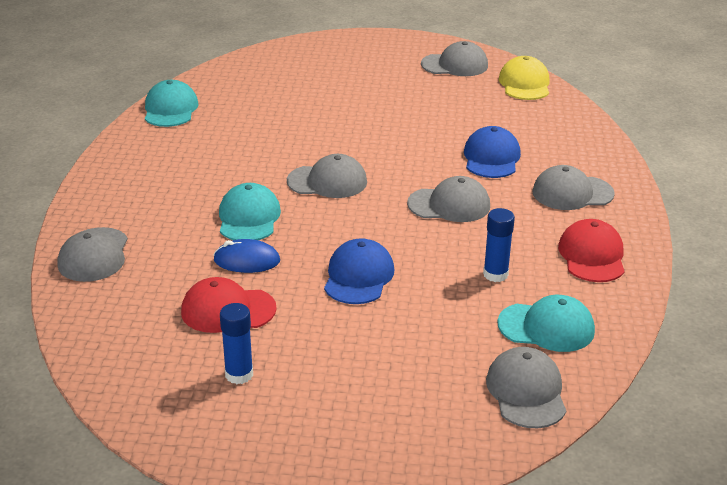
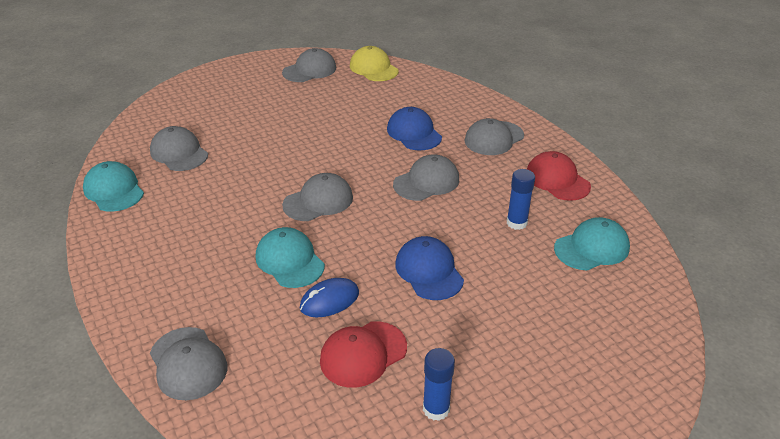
camera: 35 degrees left, 5 degrees up
grey cap [486,347,566,428] -> grey cap moved to [150,126,208,171]

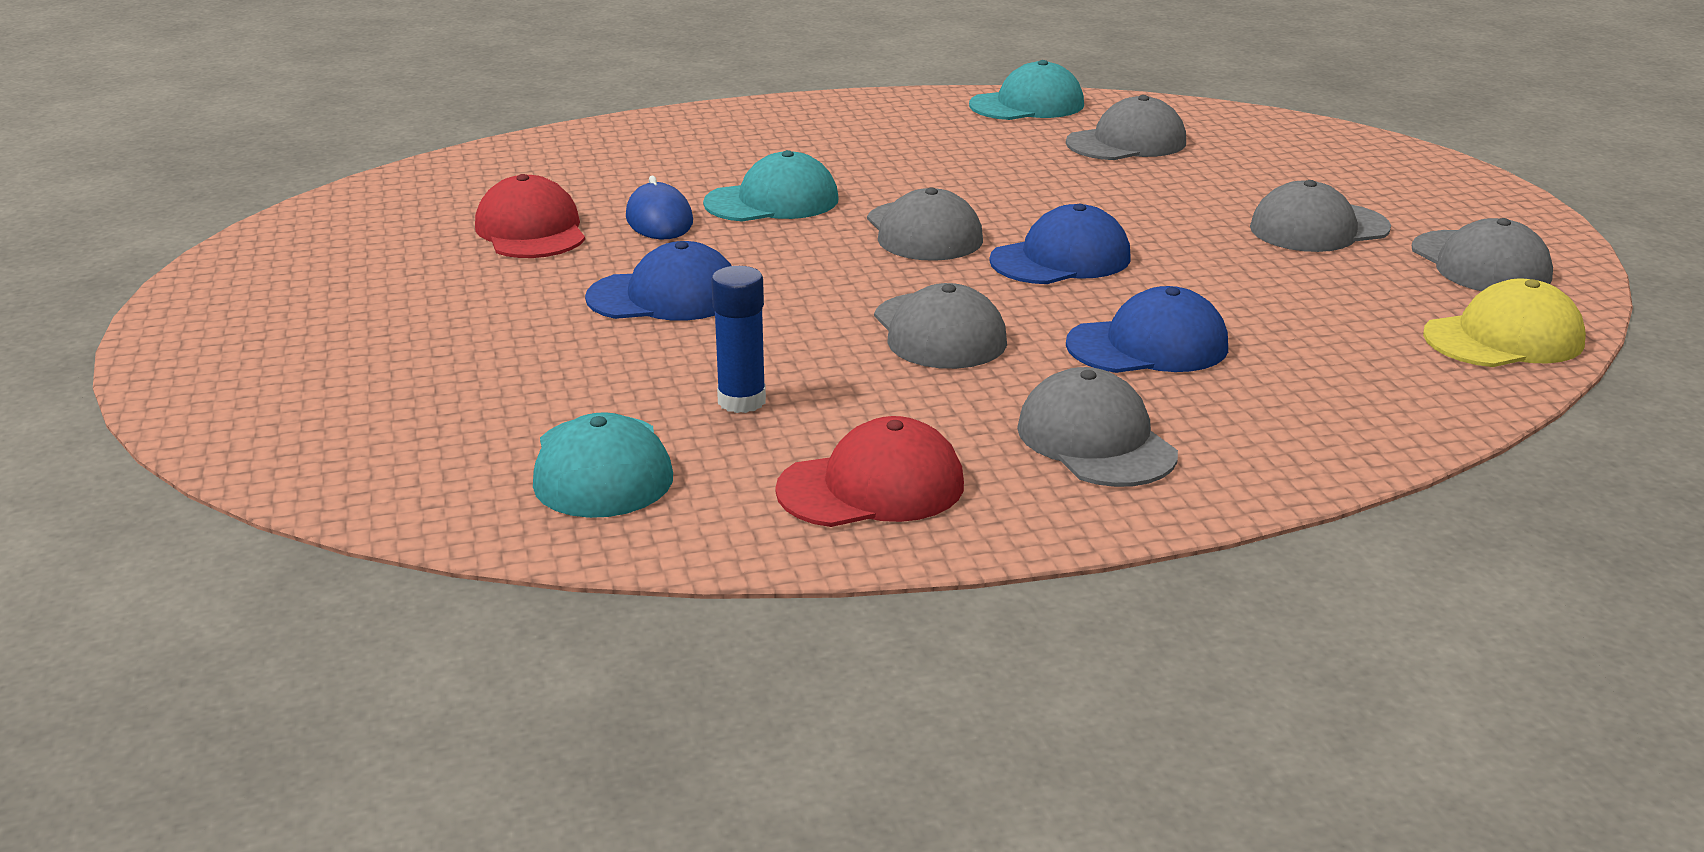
camera: 105 degrees right, 10 degrees down
grey cap [150,327,227,400] -> grey cap moved to [1250,180,1391,252]
blue glue stick [423,348,455,421] -> none
none -> blue cap [989,204,1131,284]

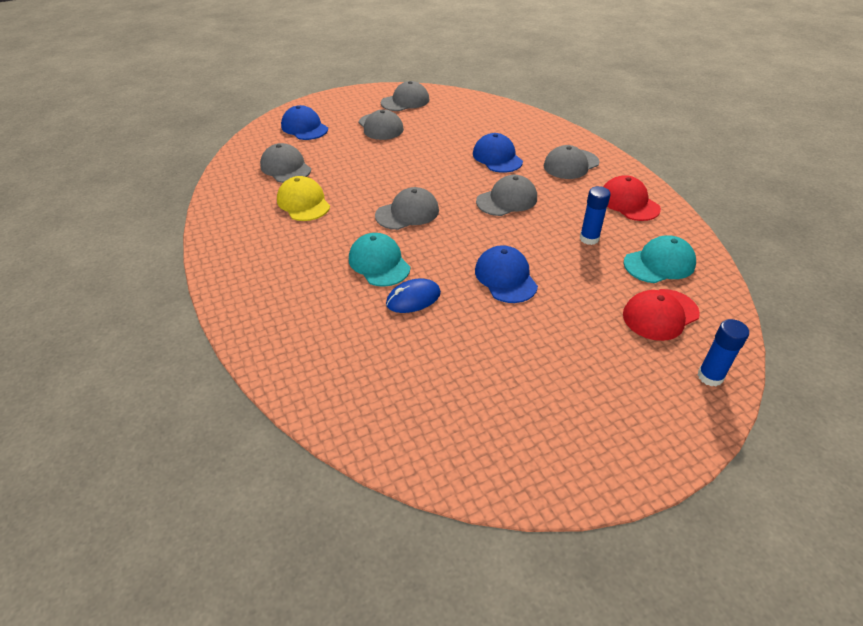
camera: 100 degrees left, 15 degrees up
red cap [475,174,585,258] -> red cap moved to [623,289,700,341]
turquoise cap [969,60,1084,120] -> none
blue cap [989,204,1131,284] -> blue cap moved to [281,105,328,140]
yellow cap [1423,279,1586,367] -> yellow cap moved to [277,176,330,221]
none -> blue glue stick [697,319,749,386]

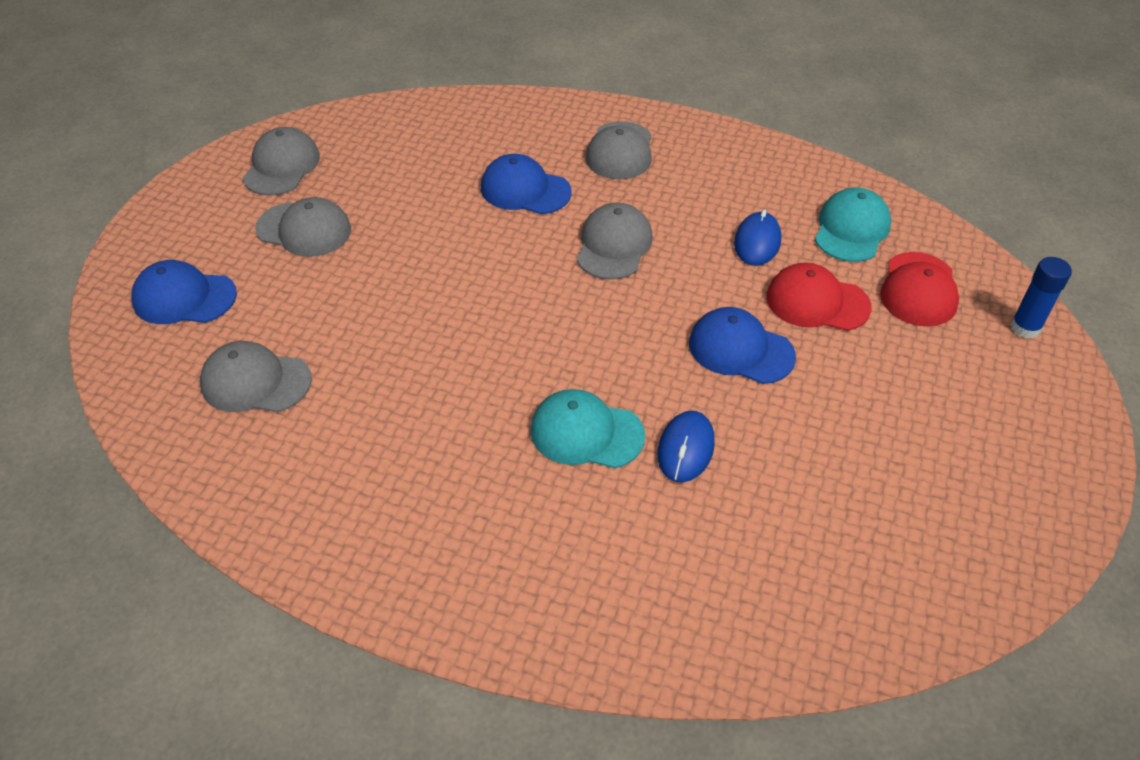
camera: 45 degrees left, 5 degrees up
yellow cap [277,176,330,221] -> none
grey cap [375,187,439,230] -> none
blue glue stick [580,186,611,245] -> blue mouse [734,209,781,266]
red cap [603,175,661,221] -> red cap moved to [766,262,872,331]

